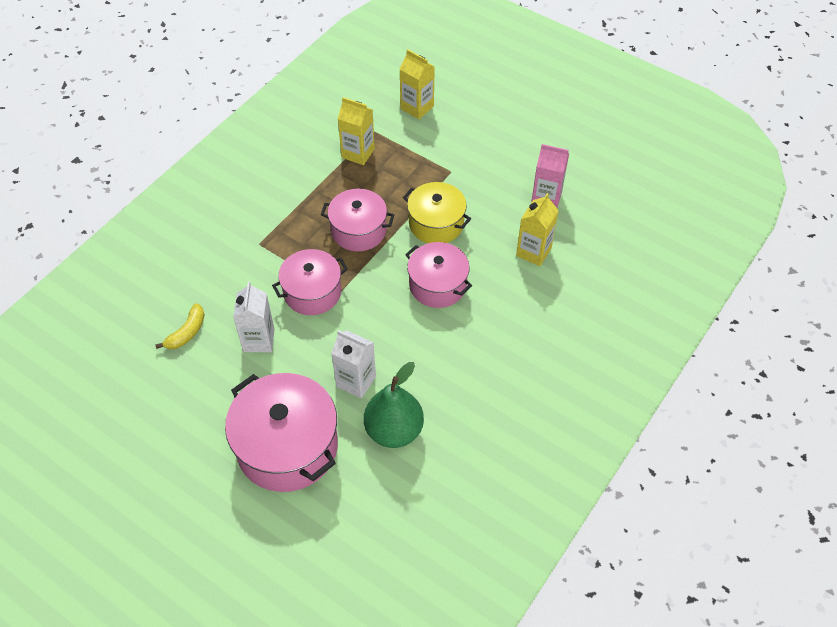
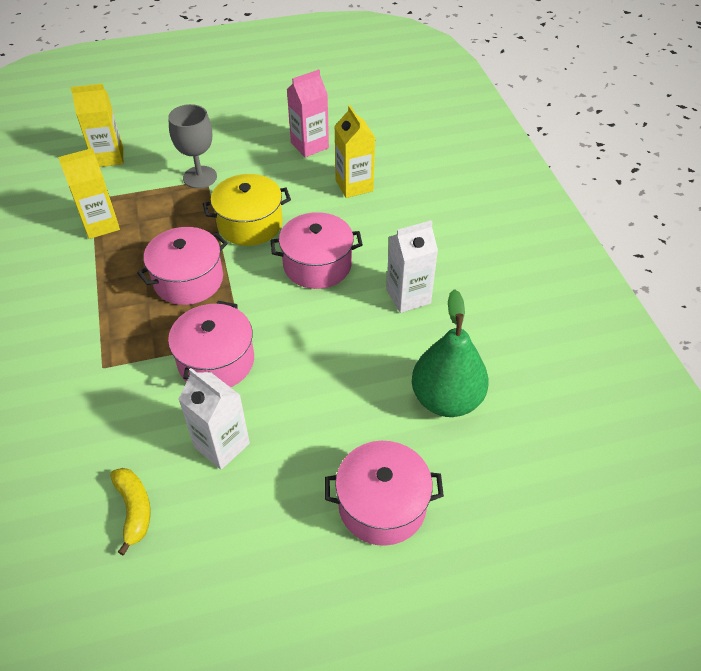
camera: 50 degrees left, 5 degrees down
pink pot [225,373,338,492] -> pink pot [325,441,444,546], size x0.63
white carton [331,330,376,399] -> white carton moved to [386,220,438,313]
none -> grey goblet [168,104,217,189]

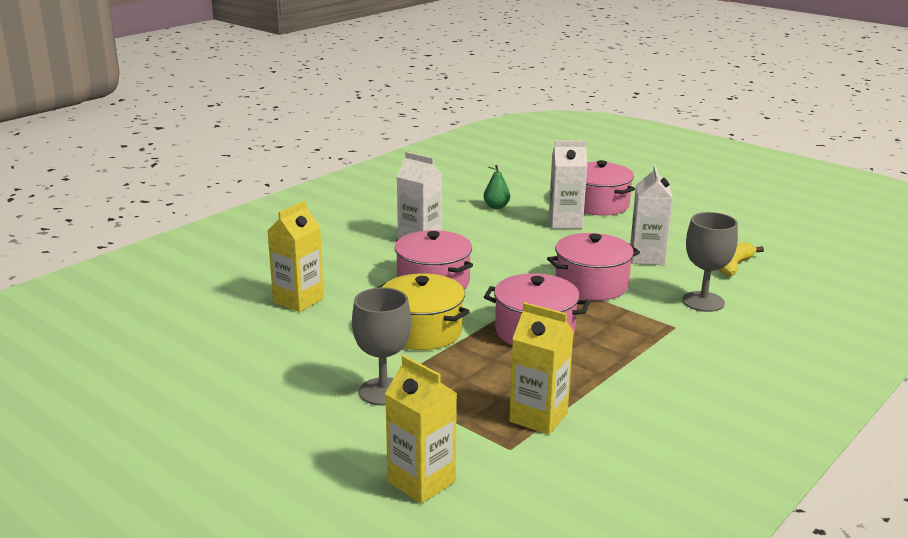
camera: 125 degrees left, 25 degrees down
pink carton [287,69,329,157] -> none
green pear [412,289,489,417] -> green pear [484,165,510,209], size x0.47
none -> white carton [549,141,587,229]
none -> grey goblet [682,212,738,312]

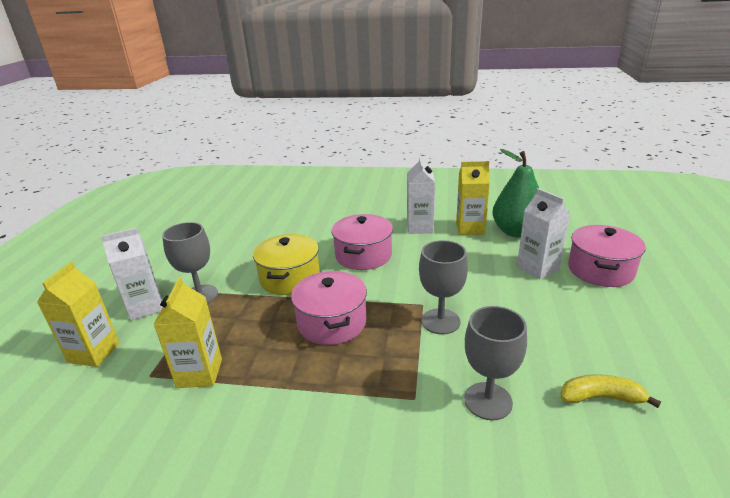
camera: 60 degrees right, 5 degrees up
yellow carton [268,201,324,312] -> yellow carton moved to [456,161,490,235]
green pear [484,165,510,209] -> green pear [492,149,539,238], size x2.14
pink pot [547,233,640,301] -> grey goblet [419,240,468,334]
white carton [630,165,673,265] -> white carton moved to [101,228,163,320]

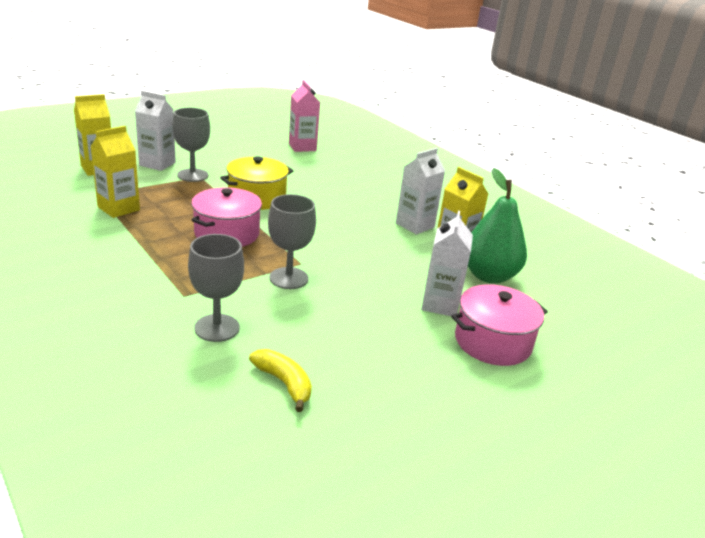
camera: 40 degrees right, 0 degrees up
pink pot [331,214,393,270] -> none
none -> pink carton [289,80,320,152]

